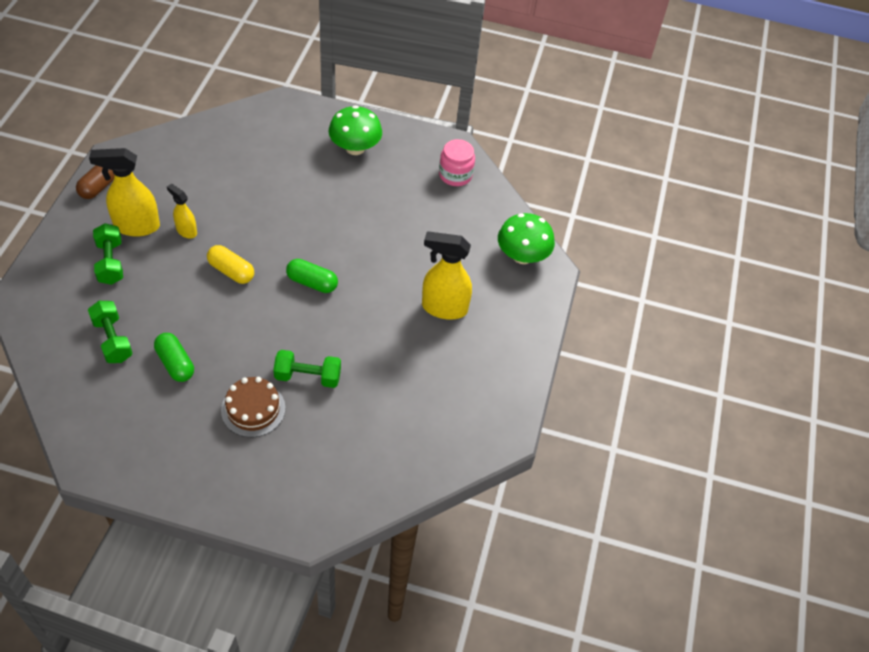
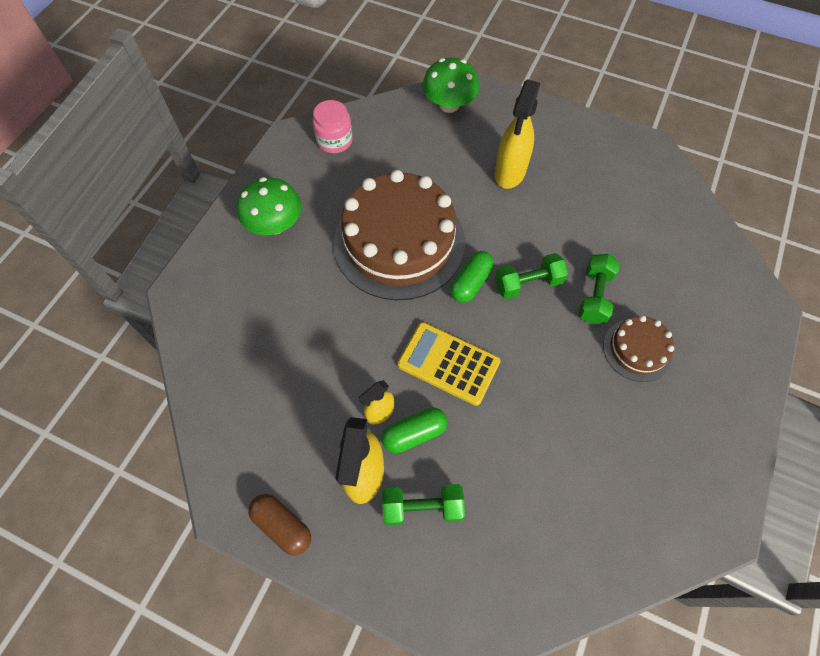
camera: 75 degrees left, 10 degrees up
green dumbbell [88,301,133,363] -> green dumbbell moved to [495,253,568,299]
green capsule [154,333,194,382] -> green capsule moved to [381,407,447,453]
yellow capsule [207,245,254,284] -> yellow calculator [397,322,500,406]
none -> brown cake [334,170,465,300]

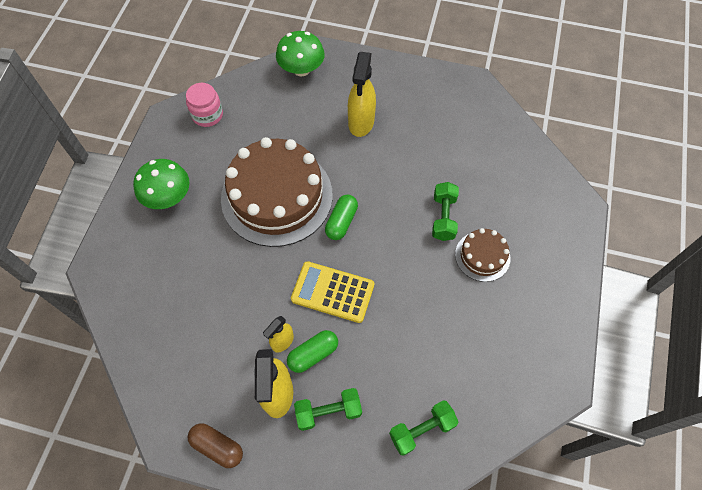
camera: 10 degrees left, 0 degrees up
green dumbbell [495,253,568,299] -> green dumbbell moved to [389,400,459,456]

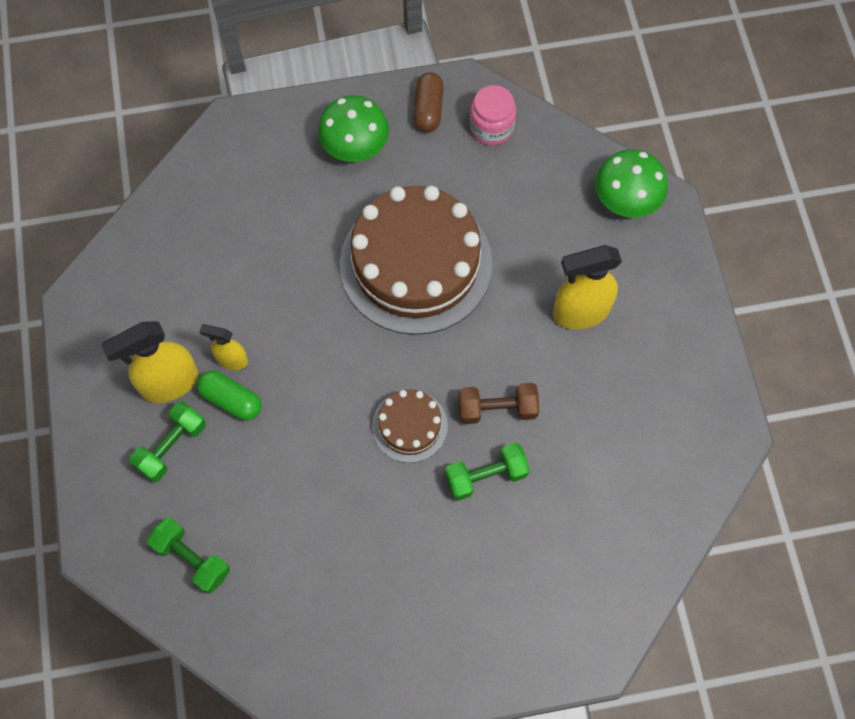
camera: 65 degrees right, 5 degrees up
brown capsule [188,423,243,468] -> brown capsule moved to [413,72,443,132]
yellow calculator [291,261,374,323] -> none
green dumbbell [294,388,362,431] -> green dumbbell turned 75 degrees clockwise [129,401,206,482]
green capsule [325,194,358,240] -> none
brown cake [455,228,511,282] -> brown cake moved to [372,390,448,463]
none -> brown dumbbell [459,383,539,424]

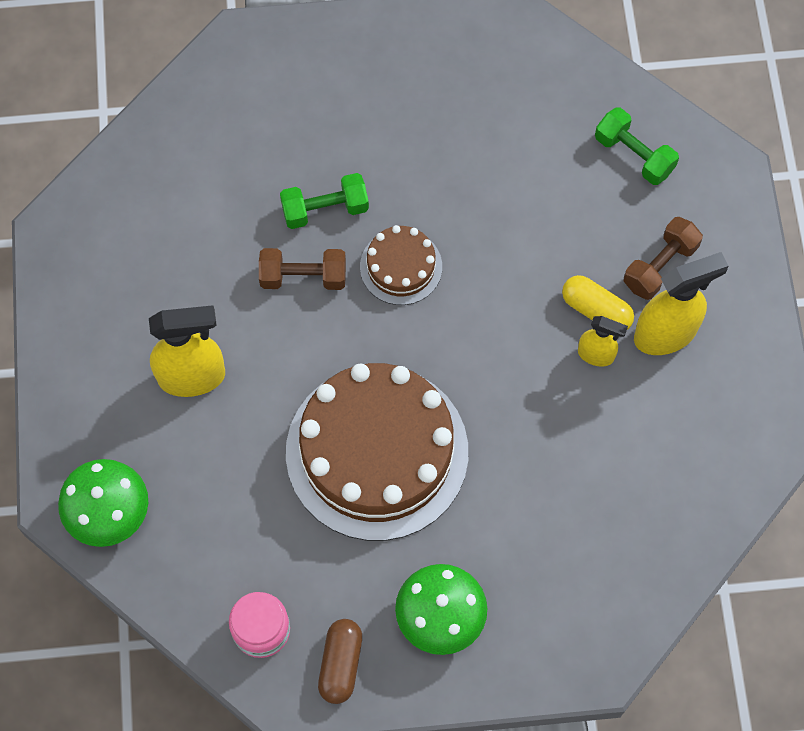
camera: 175 degrees left, 0 degrees up
green dumbbell [129,401,206,482] -> brown dumbbell [624,217,703,300]
green capsule [197,371,262,421] -> yellow capsule [562,275,634,330]

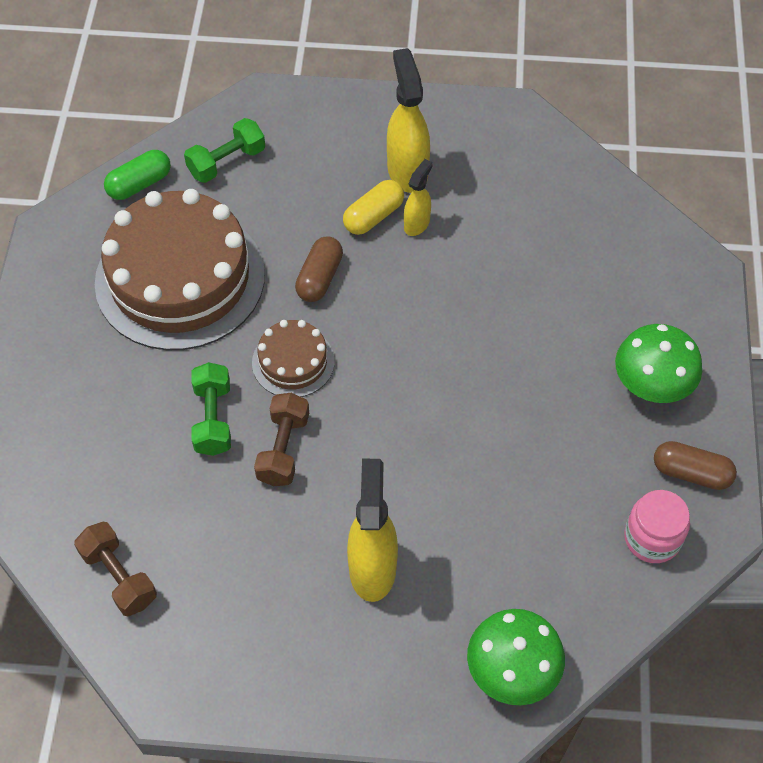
camera: 80 degrees left, 10 degrees down
brown cake [286,363,468,541] -> brown cake moved to [95,189,265,350]
brown dumbbell [624,217,703,300] -> brown dumbbell moved to [74,522,157,617]
none -> green capsule [104,150,171,200]
none -> brown capsule [295,236,343,302]

